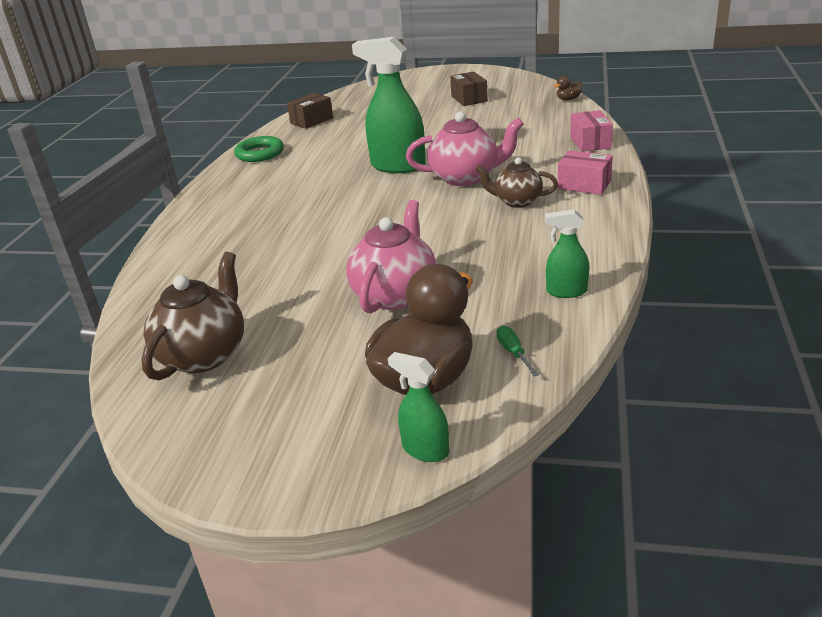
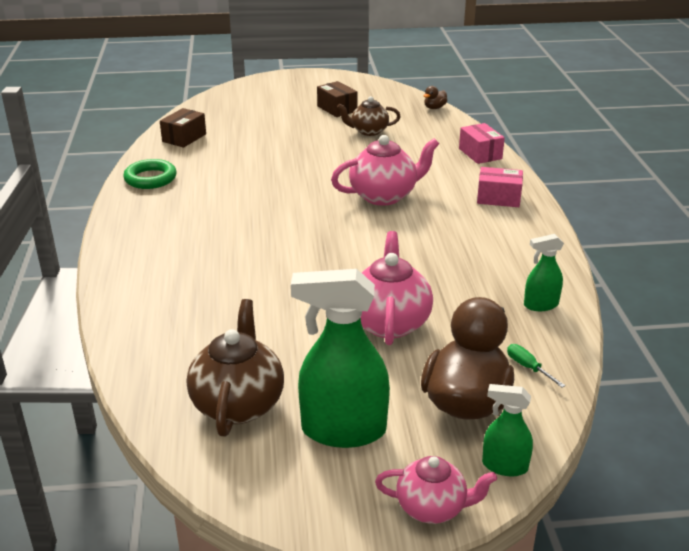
camera: 20 degrees left, 0 degrees up
green spray bottle [352,37,426,173] -> green spray bottle moved to [291,269,390,448]
brown teapot [476,157,558,208] -> brown teapot moved to [337,96,401,136]
none -> pink teapot [375,456,497,524]

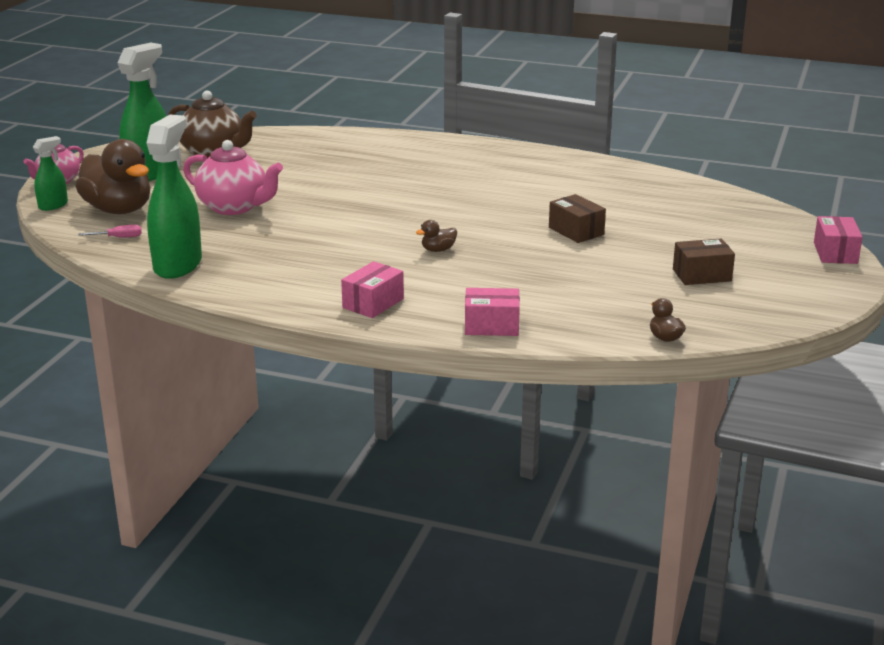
camera: 115 degrees right, 5 degrees down
green ring [123,159,177,189] -> none
brown box [160,108,206,148] -> brown box moved to [549,194,606,243]
pink teapot [331,135,439,206] -> brown duck [416,220,457,252]
brown teapot [337,96,401,136] -> none
green screwdriver [507,344,565,388] -> pink screwdriver [78,225,142,237]
green spray bottle [524,234,564,311] -> green spray bottle [147,115,202,279], size x1.94
none -> pink box [814,216,863,264]

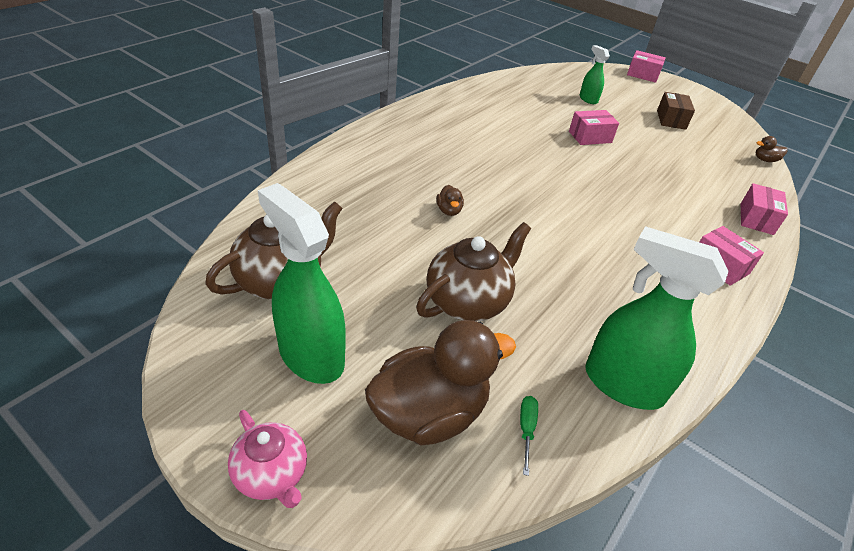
camera: 75 degrees left, 15 degrees up
green spray bottle [33,136,68,211] -> green spray bottle moved to [580,45,610,104]
pink screwdriver [78,225,142,237] -> green screwdriver [520,396,538,476]
pink teapot [183,140,283,215] -> brown teapot [416,222,531,321]
brown duck [416,220,457,252] -> brown duck moved to [436,185,464,216]
brown box [549,194,606,243] -> pink box [569,110,619,145]

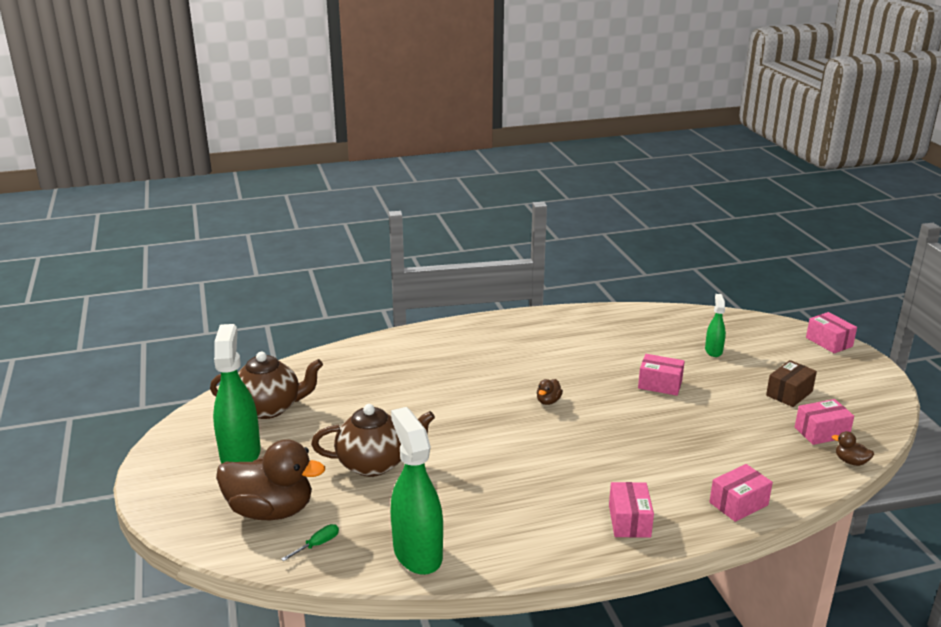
camera: 40 degrees right, 15 degrees down
pink teapot [228,410,307,508] -> none
brown duck [436,185,464,216] -> brown duck moved to [537,379,563,405]
none -> pink box [795,399,854,445]

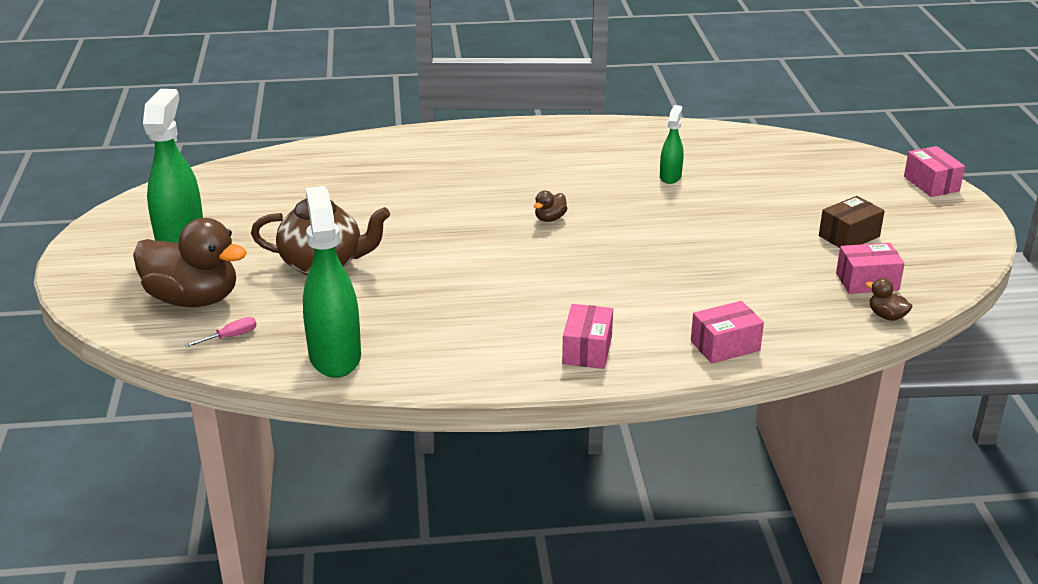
camera: 10 degrees right, 5 degrees up
brown teapot [210,352,323,419] -> none
green screwdriver [281,524,339,561] -> pink screwdriver [185,317,257,347]
pink box [638,354,685,396] -> none
green spray bottle [705,294,726,357] -> green spray bottle moved to [660,105,684,184]

